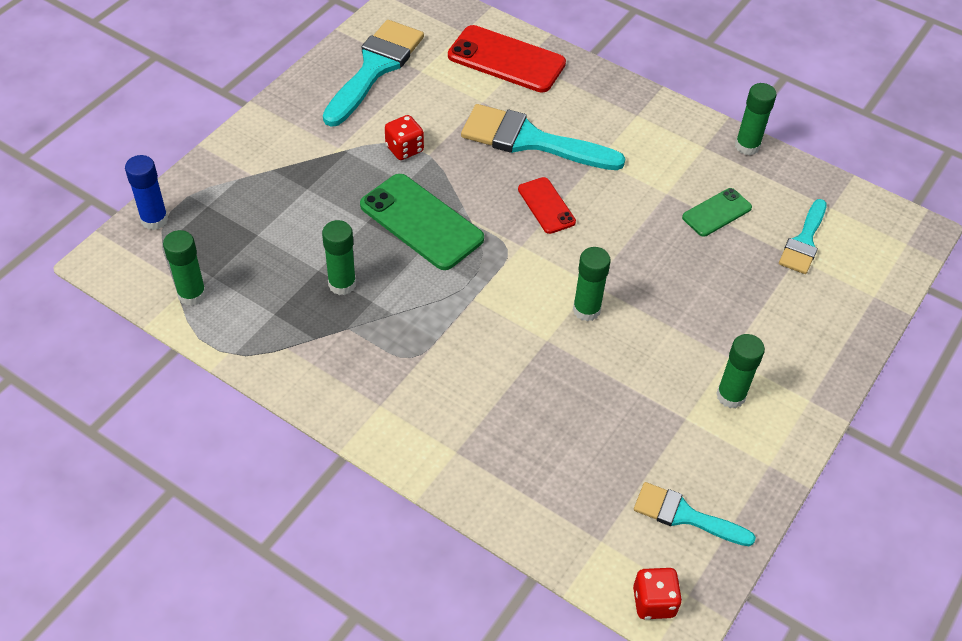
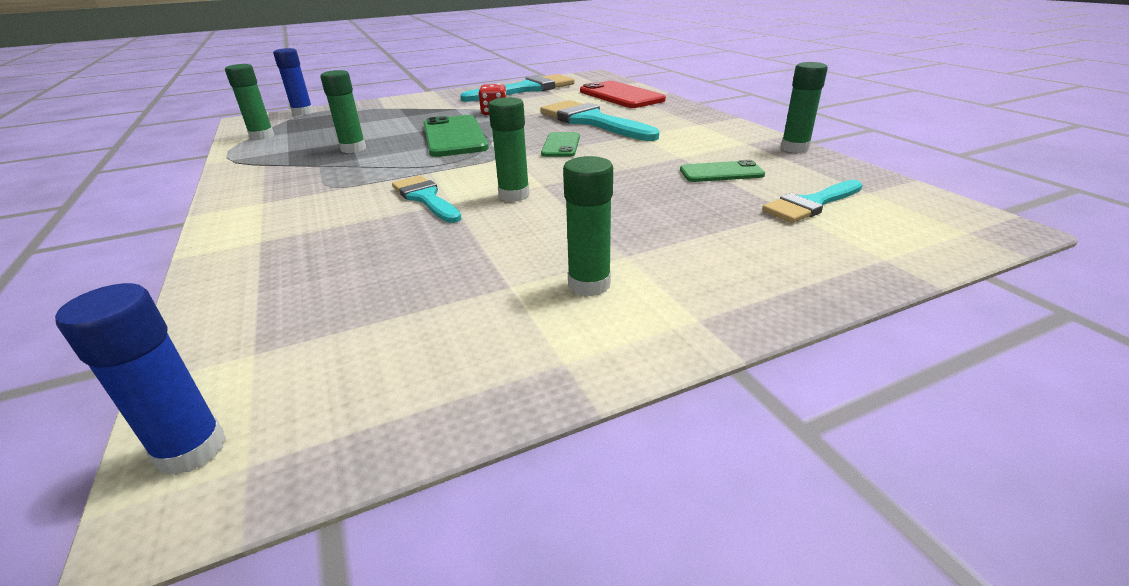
camera: 35 degrees right, 20 degrees down
red phone [518,177,576,234] -> green phone [541,132,580,157]
red dice [633,568,682,619] -> blue glue stick [55,283,226,475]
turquoise brush [634,482,756,546] -> turquoise brush moved to [392,175,462,223]

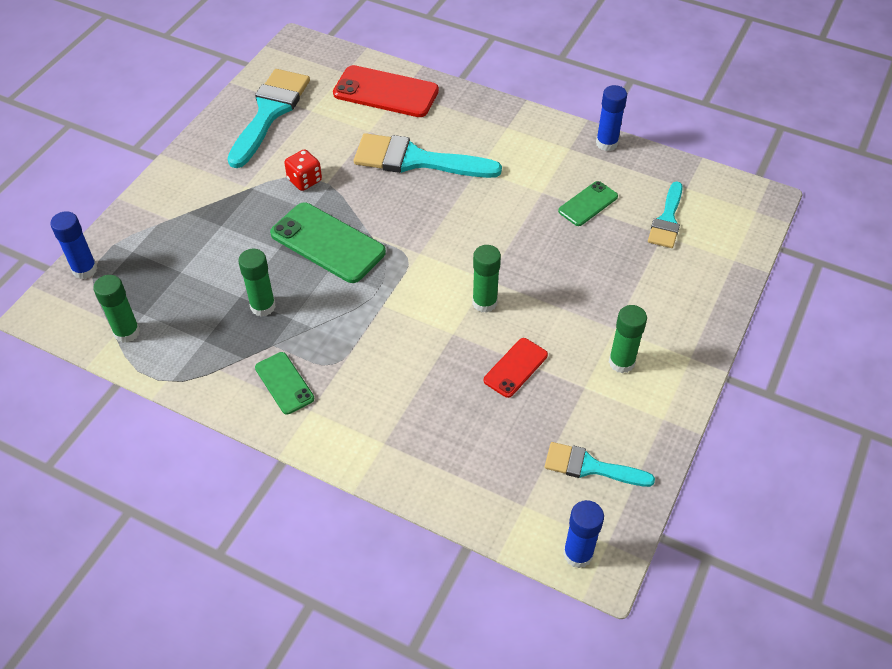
camera: 40 degrees left, 20 degrees up
turquoise brush [392,175,462,223] -> turquoise brush moved to [545,442,655,487]
green phone [541,132,580,157] -> green phone moved to [255,352,314,414]
green glue stick [781,62,828,153] -> blue glue stick [596,85,627,151]
none -> red phone [484,338,548,398]

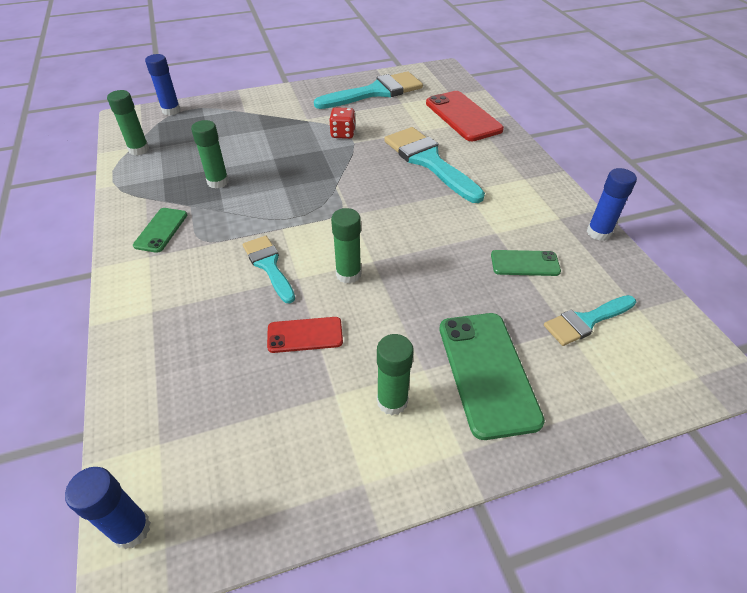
camera: 45 degrees right, 5 degrees down
green phone [270,202,386,283] -> green phone moved to [439,313,545,440]
turquoise brush [545,442,655,487] -> turquoise brush moved to [243,236,295,304]

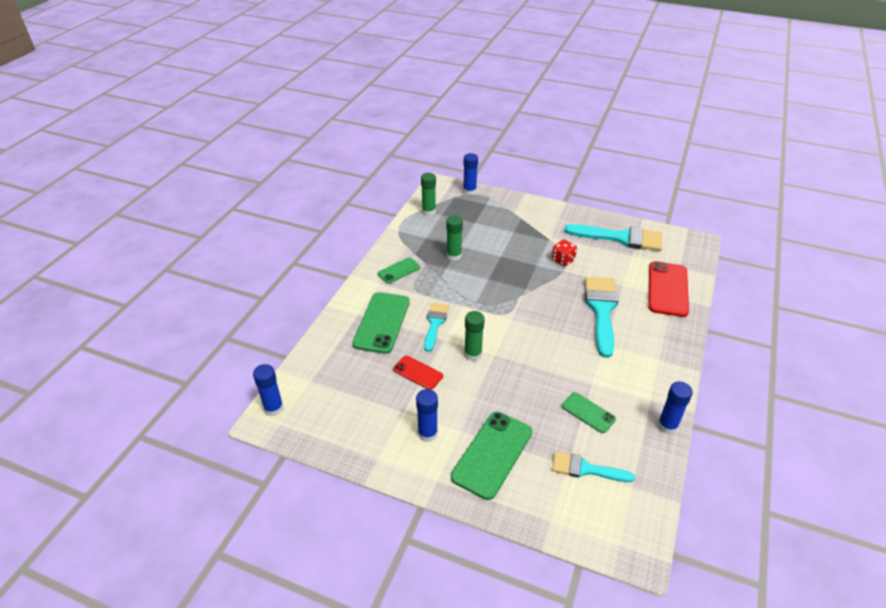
camera: 40 degrees right, 5 degrees down
green glue stick [377,334,413,415] -> blue glue stick [416,389,438,442]
none -> green phone [352,292,410,354]

